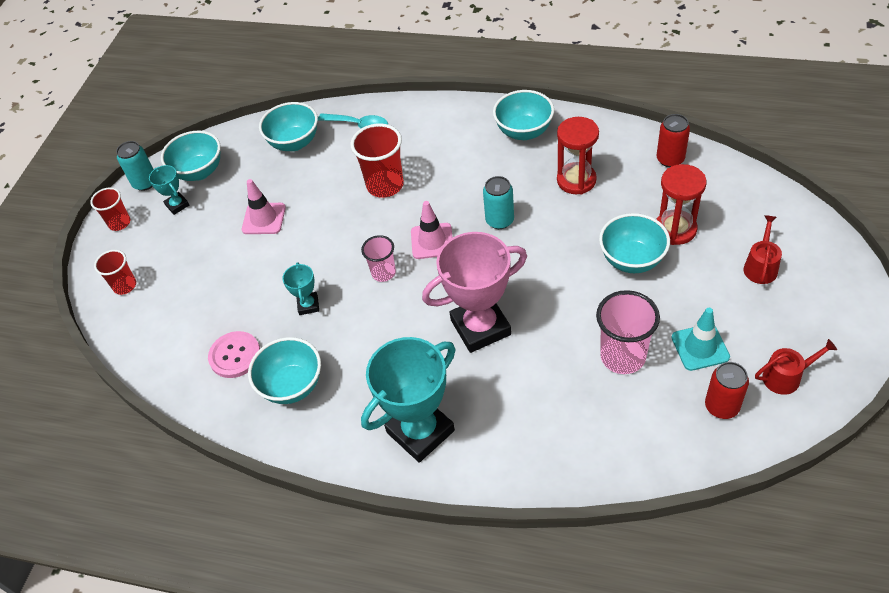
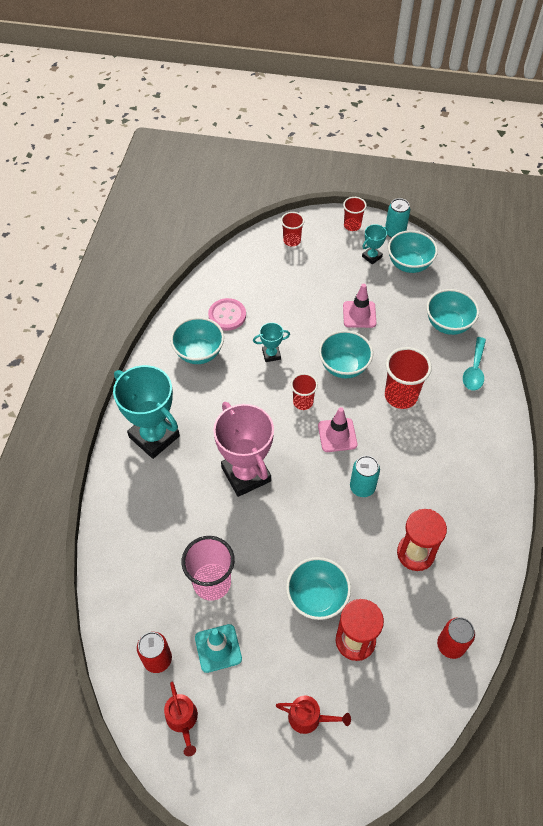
camera: 80 degrees right, 5 degrees up
pink cup [361,235,396,282] -> red cup [291,373,318,410]
turquoise bowl [493,90,554,140] -> turquoise bowl moved to [319,330,373,378]

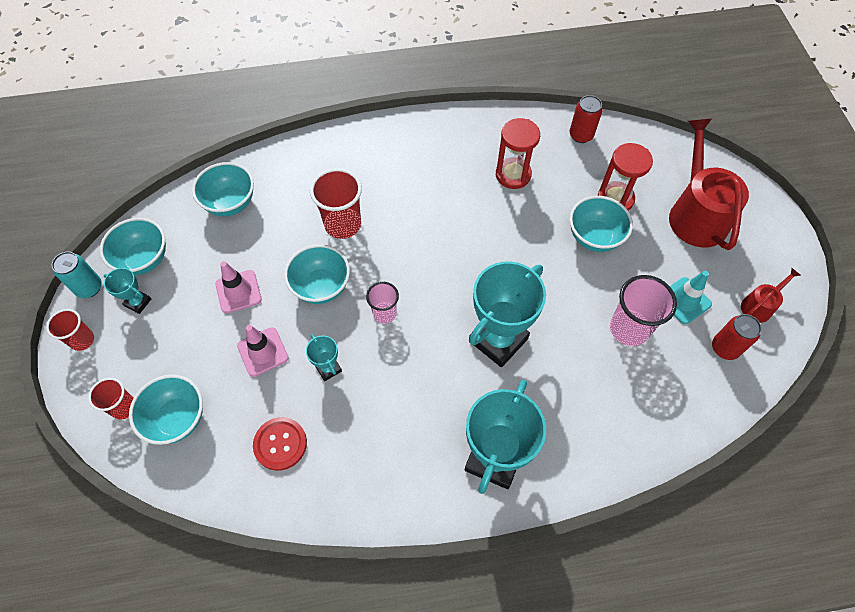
camera: 110 degrees left, 5 degrees up
turquoise bowl [170,317,224,364] -> turquoise bowl moved to [129,374,203,445]
pink button [208,298,246,331] -> red button [253,417,307,471]
pink trophy [213,402,274,497] -> turquoise trophy [469,261,546,367]
red watering can [276,696,351,734] -> red watering can [669,119,749,250], size x2.10
red cup [291,373,318,410] -> pink cup [366,282,399,324]
pink traffic cone [318,407,357,452] -> pink traffic cone moved to [237,325,289,377]
turquoise can [350,456,380,497] -> none
turquoise spoon [463,337,486,391] -> none

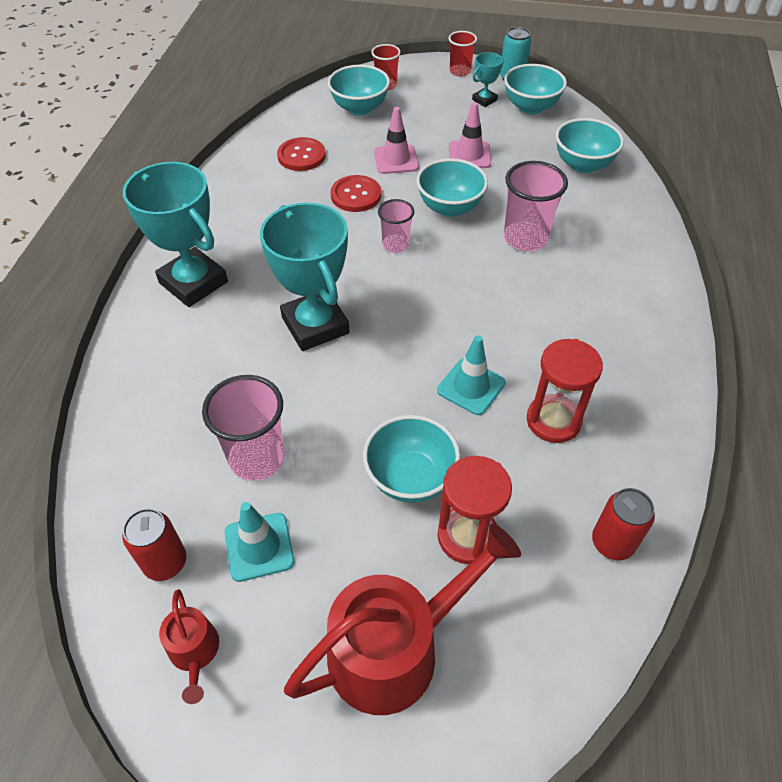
camera: 110 degrees right, 10 degrees down
turquoise trophy [306,334,342,381] -> red button [330,175,381,212]
red cup [310,168,362,239] -> pink cup [504,161,568,251]
red watering can [669,119,749,250] -> red watering can turned 45 degrees counterclockwise [284,524,521,715]
none -> turquoise traffic cone [437,335,506,415]

